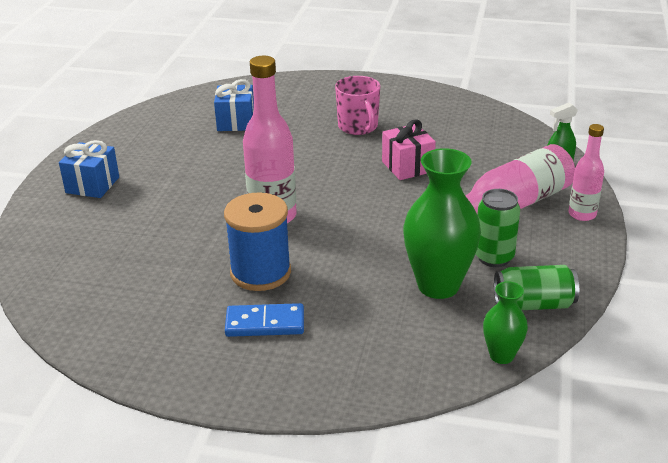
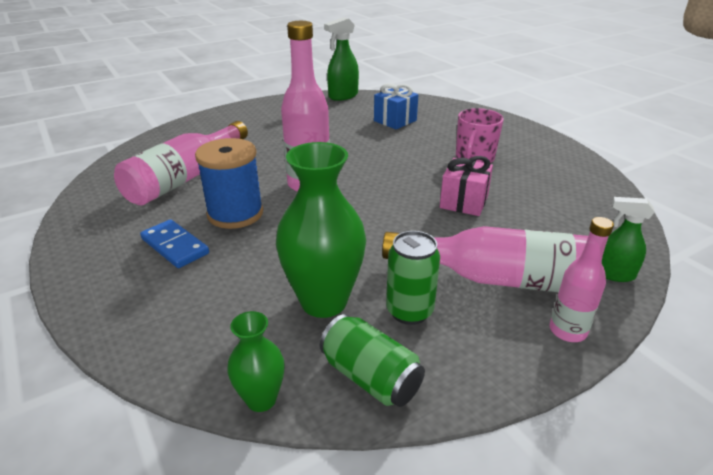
camera: 45 degrees right, 0 degrees up
blue gift [59,140,119,198] -> none
none -> pink bottle [114,121,248,205]
none -> green spray bottle [324,17,359,101]

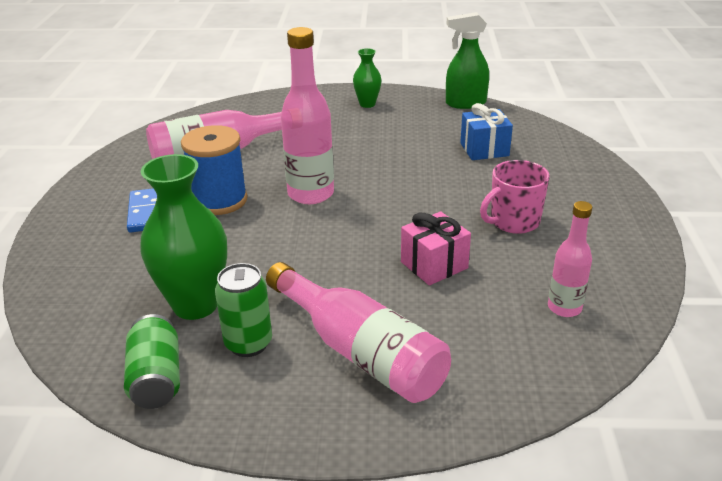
camera: 35 degrees right, 0 degrees up
green vase [227,311,285,412] -> green vase moved to [353,48,382,108]
pink bottle [550,217,614,342] -> pink bottle moved to [548,201,592,317]
green spray bottle [602,197,655,282] -> none

